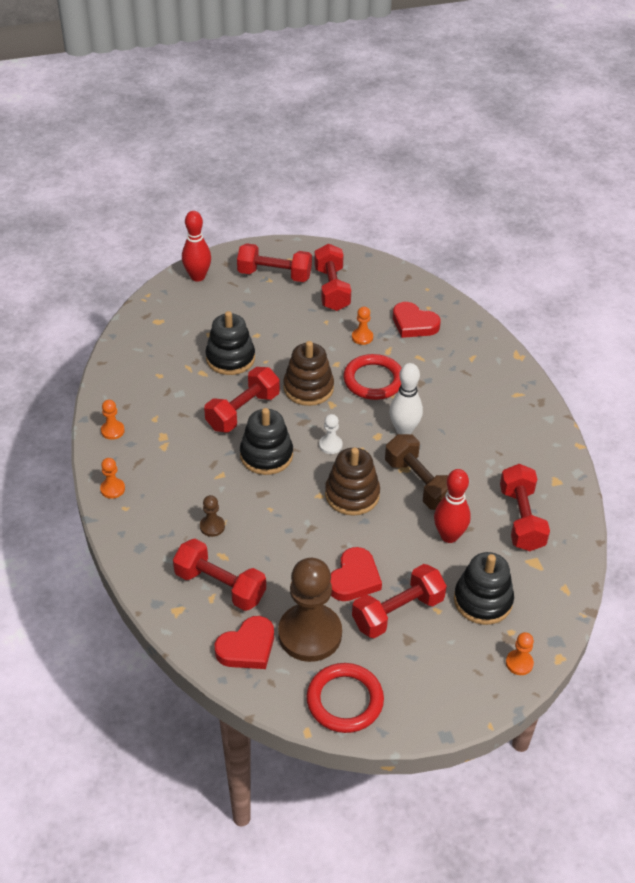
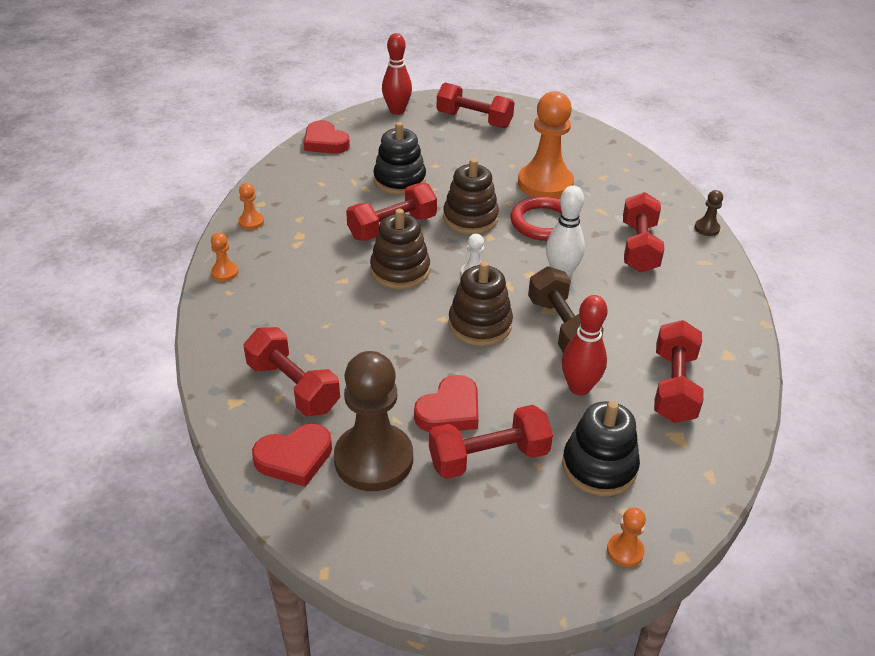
camera: 15 degrees right, 5 degrees down
brown pawn [200,495,225,537] -> brown pawn moved to [694,190,723,236]
black stacking toy [240,408,293,475] -> brown stacking toy [370,209,430,289]
red ring [306,663,384,733] -> none
red dumbbell [314,244,351,311] -> red dumbbell moved to [623,192,664,273]
orange pawn [352,307,373,345] -> orange pawn [518,91,574,199], size x2.37
red heart [393,302,441,338] -> red heart moved to [304,120,350,154]

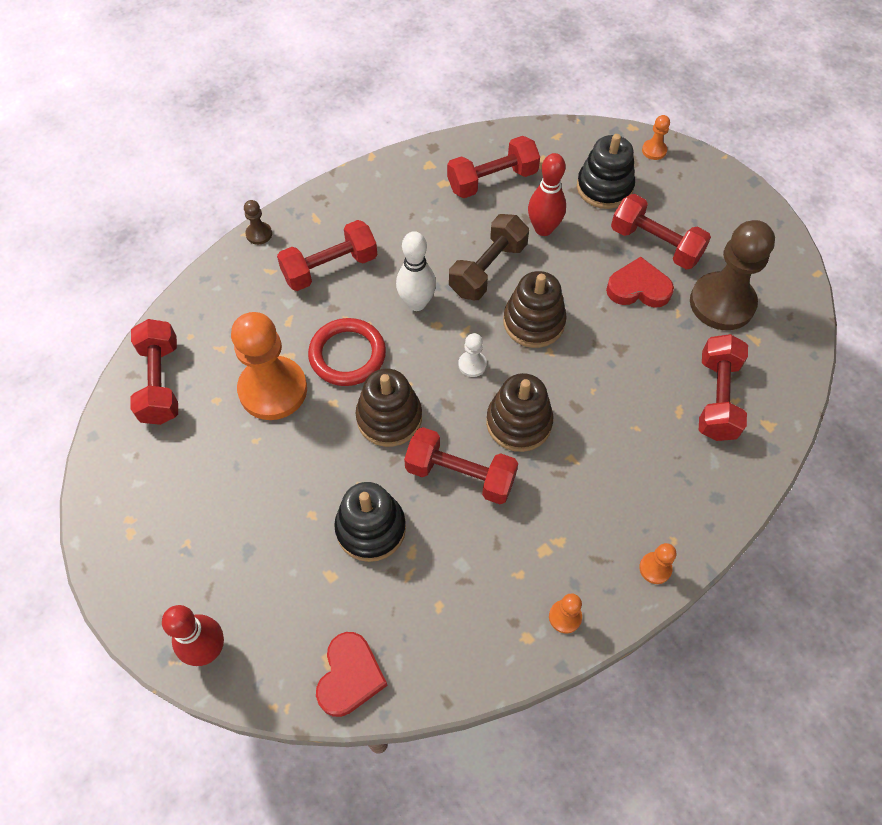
camera: 125 degrees left, 20 degrees up
red heart [252,424,332,487] -> none
red dumbbell [436,82,515,128] -> red dumbbell moved to [131,319,178,425]

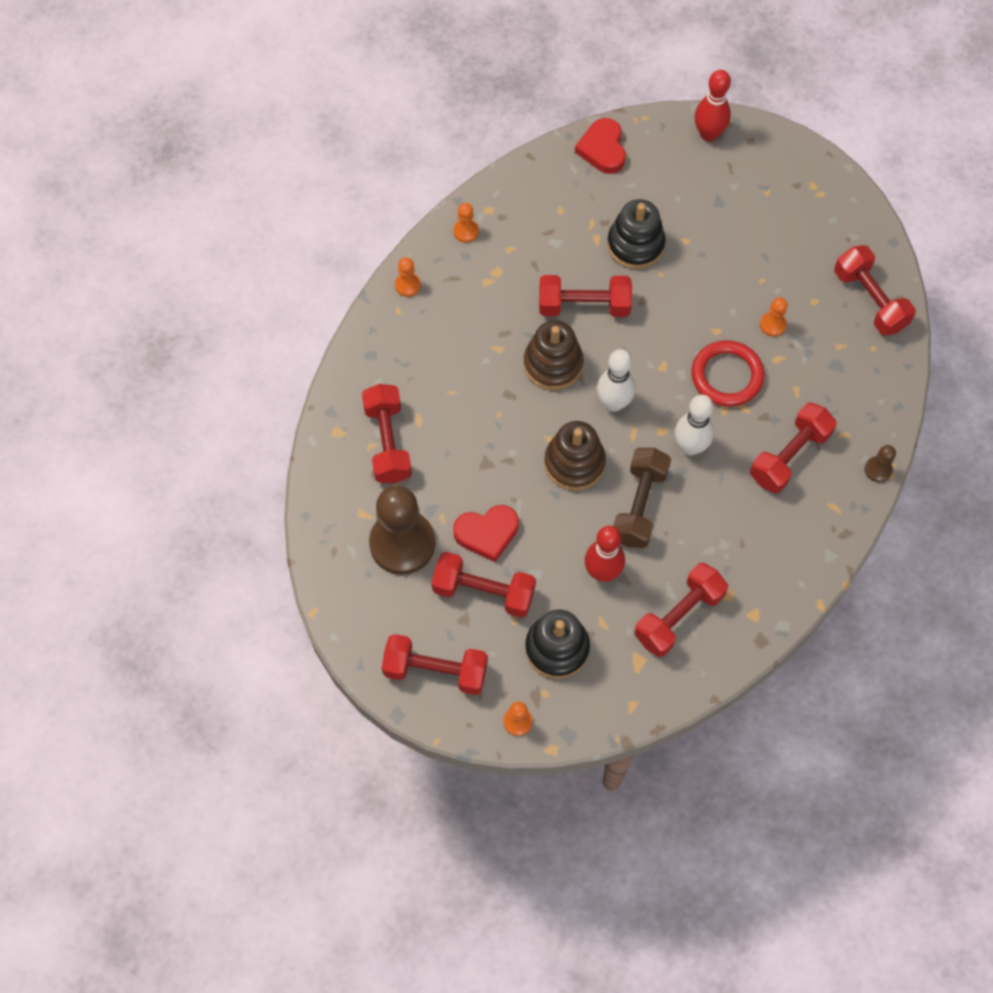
camera: 160 degrees right, 5 degrees up
orange pawn [231,312,307,420] -> orange pawn [760,297,787,337], size x0.42
brown stacking toy [355,368,422,447] -> none
white pawn [458,333,487,377] -> white bowling pin [597,349,635,412]
none -> red dumbbell [382,634,488,695]

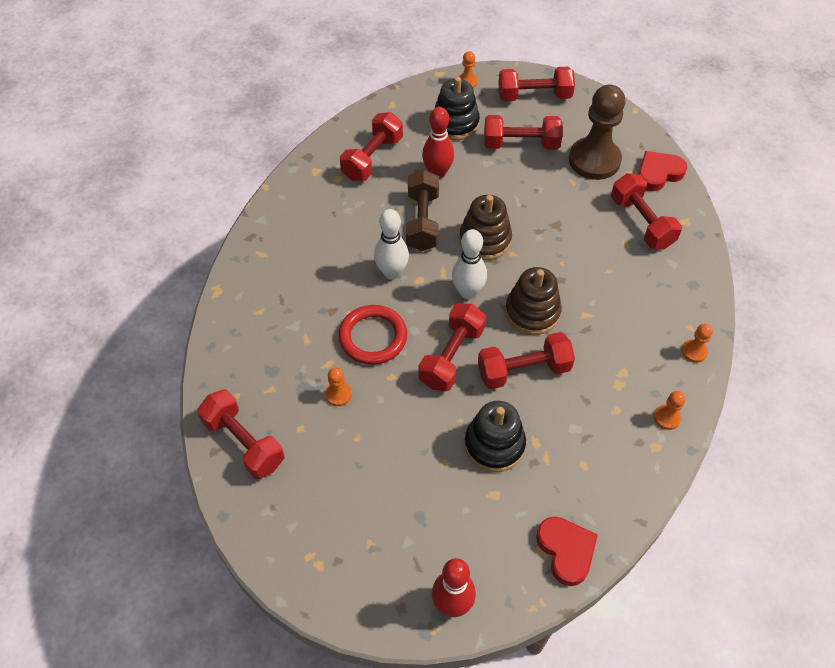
camera: 165 degrees right, 10 degrees down
red heart [453,505,519,562] -> red heart moved to [638,151,688,191]
red dumbbell [750,402,837,493] -> red dumbbell moved to [418,303,486,391]
brown pawn [865,445,896,483] -> none

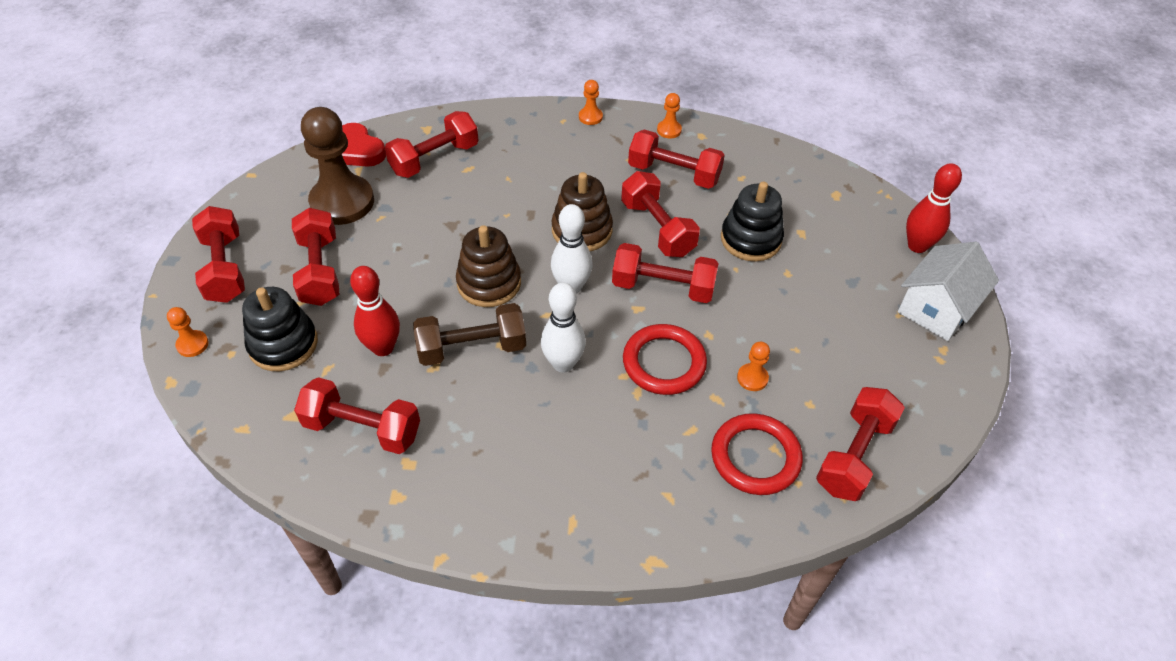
camera: 105 degrees left, 5 degrees down
red heart [536,516,598,586] -> none
none -> red dumbbell [628,130,725,189]
none -> red ring [711,413,803,495]
none -> white house [898,242,999,341]

